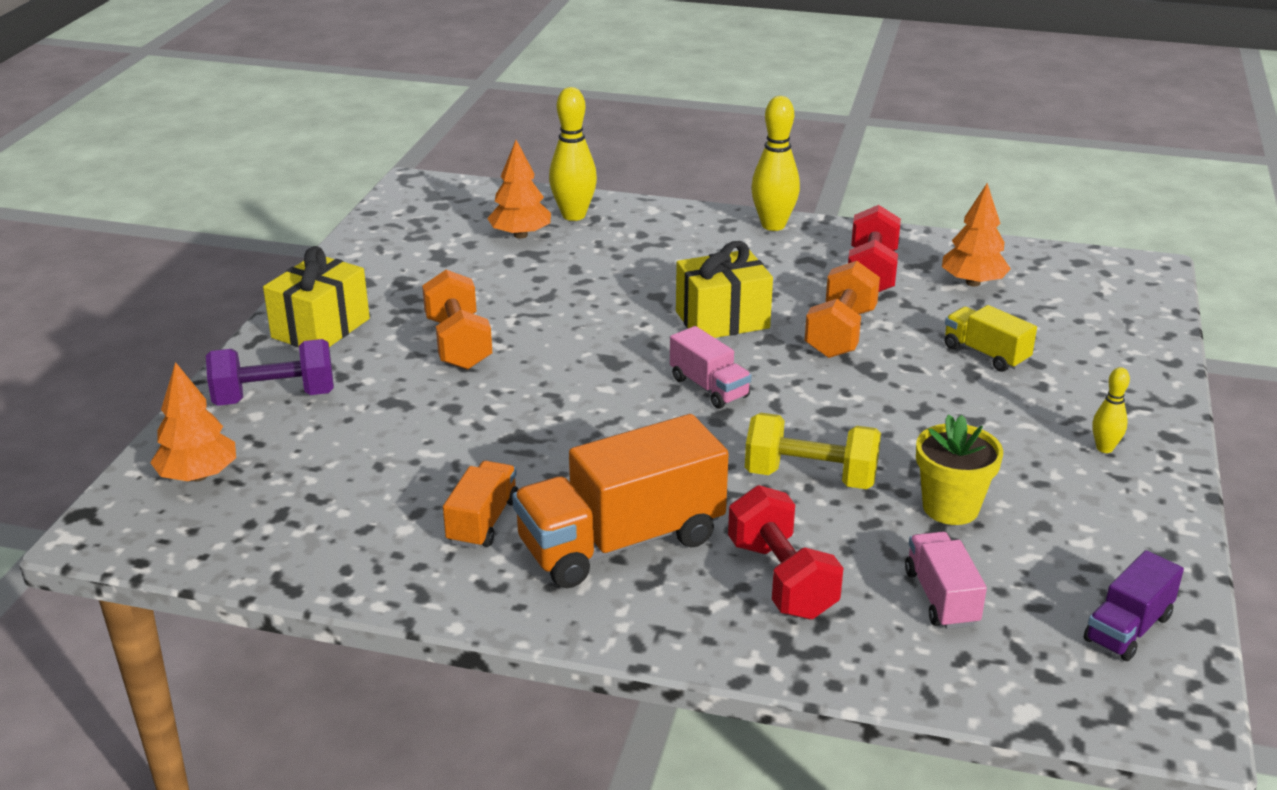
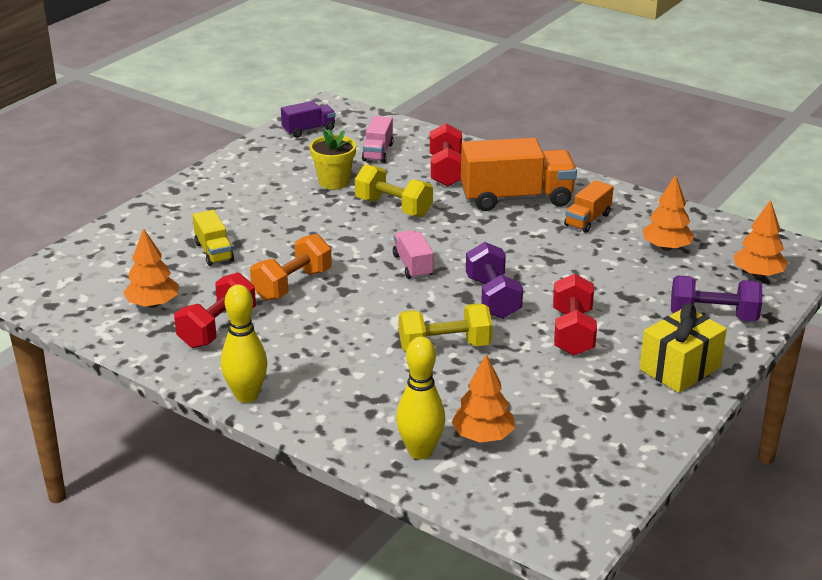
camera: 160 degrees left, 0 degrees up
orange dumbbell [422,270,492,370] -> red dumbbell [553,274,597,356]
yellow gift [676,241,773,338] -> none
yellow bowling pin [1092,367,1130,453] -> none
none -> yellow dumbbell [399,303,493,352]
none -> purple dumbbell [466,242,523,319]
none -> orange tree [643,175,695,251]

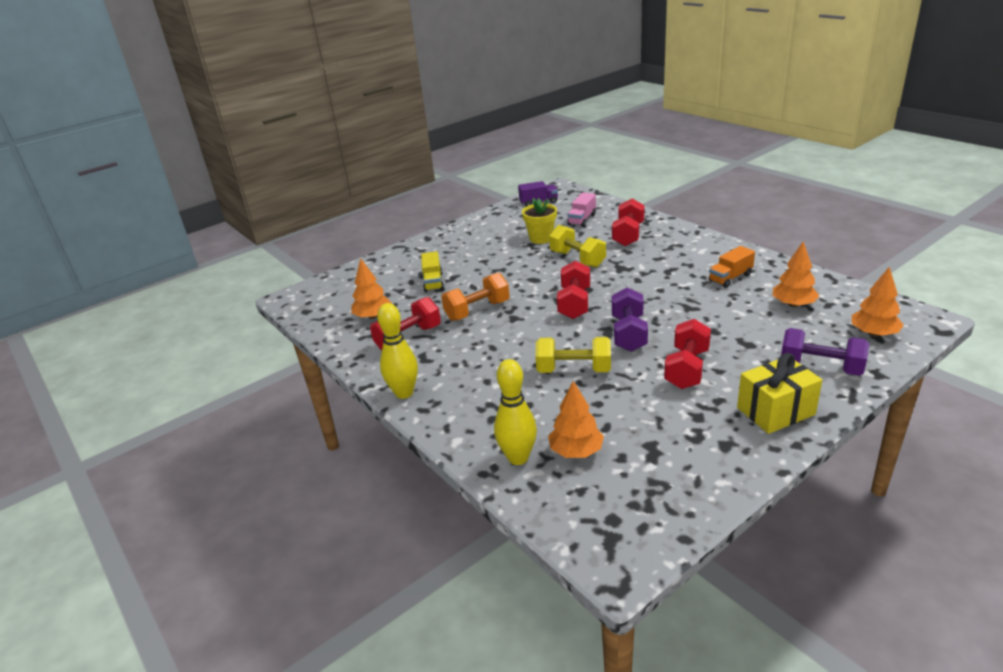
camera: 20 degrees right, 0 degrees up
pink truck [393,230,434,279] -> red dumbbell [557,261,590,319]
orange truck [461,138,577,211] -> none

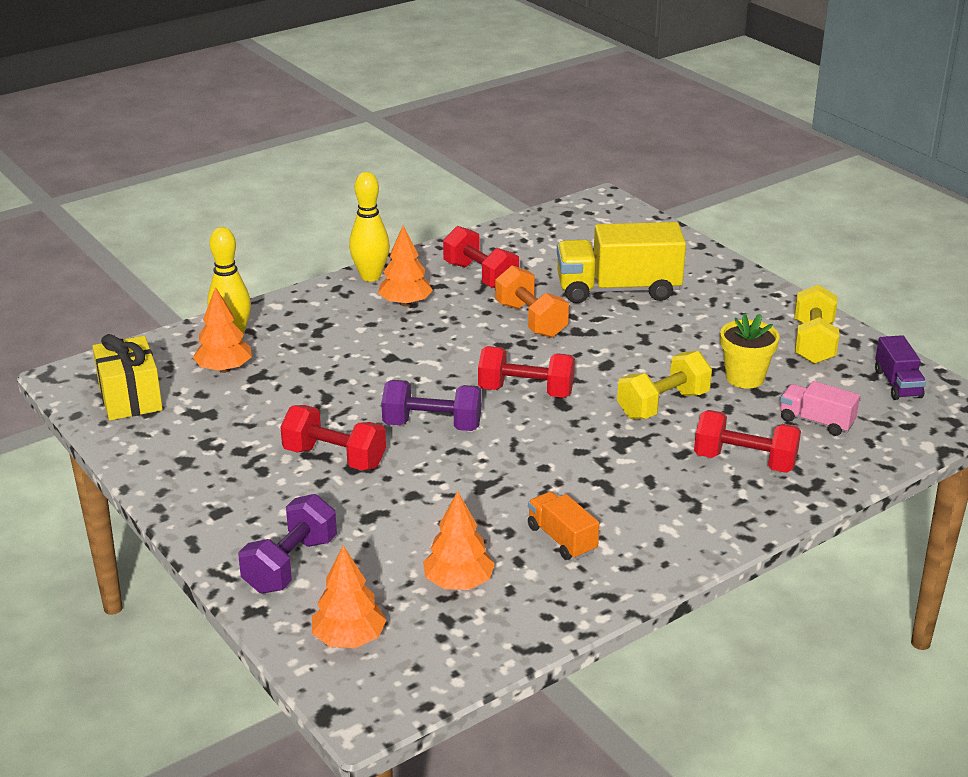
camera: 90 degrees right, 0 degrees up
orange tree [351,258,392,319] -> orange tree moved to [378,225,433,307]
yellow truck [421,251,444,292] -> yellow truck [557,222,686,303], size x1.94
yellow dumbbell [535,337,611,373] -> yellow dumbbell moved to [795,285,839,364]
yellow gift [737,353,822,434] -> yellow gift moved to [92,334,163,421]

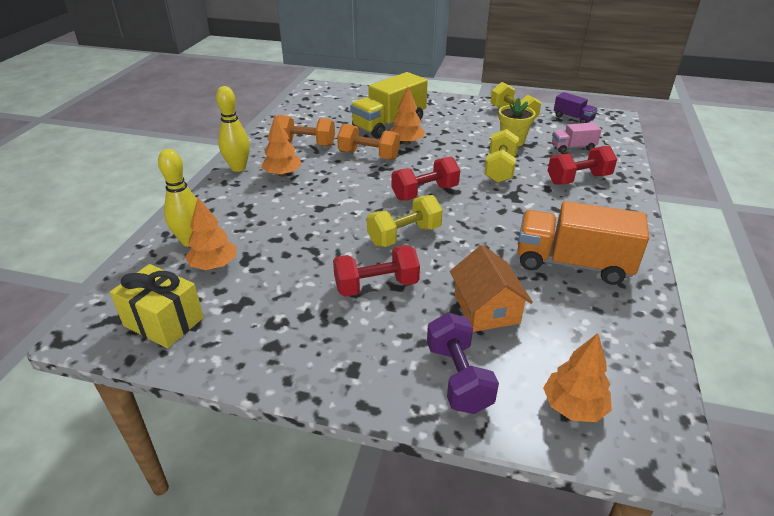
camera: 40 degrees left, 5 degrees up
purple dumbbell [381,380,482,431] -> yellow dumbbell [367,195,443,247]
orange tree [423,491,495,590] -> orange tree moved to [389,87,425,145]
red dumbbell [443,226,519,288] -> orange dumbbell [277,115,335,146]
orange truck [528,492,599,560] -> orange truck [517,201,649,285], size x1.94
none -> orange house [450,245,533,332]

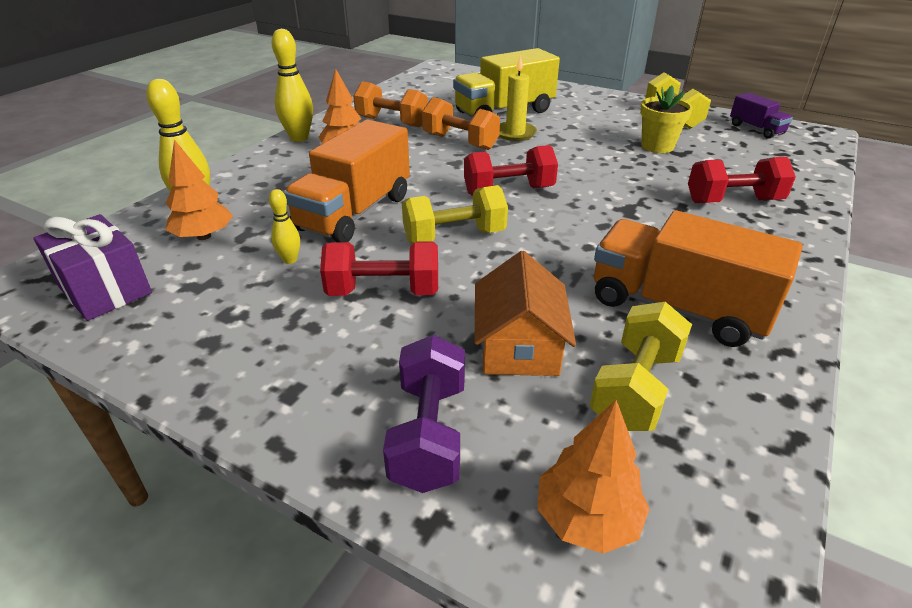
camera: 15 degrees right, 0 degrees up
yellow gift [110,264,204,348] -> purple gift [34,214,152,321]
orange tree [389,87,425,145] -> yellow candle [499,55,537,141]
yellow dumbbell [485,129,519,183] -> yellow dumbbell moved to [590,302,692,431]
pink truck [552,122,602,153] -> none
none -> yellow bowling pin [269,189,300,264]
none -> orange truck [283,120,410,242]

